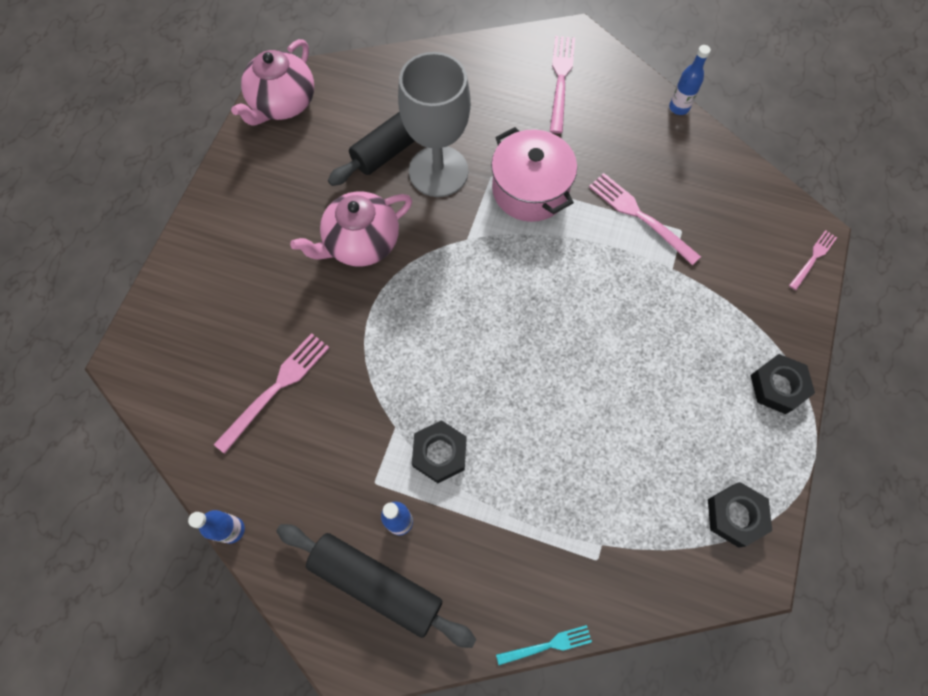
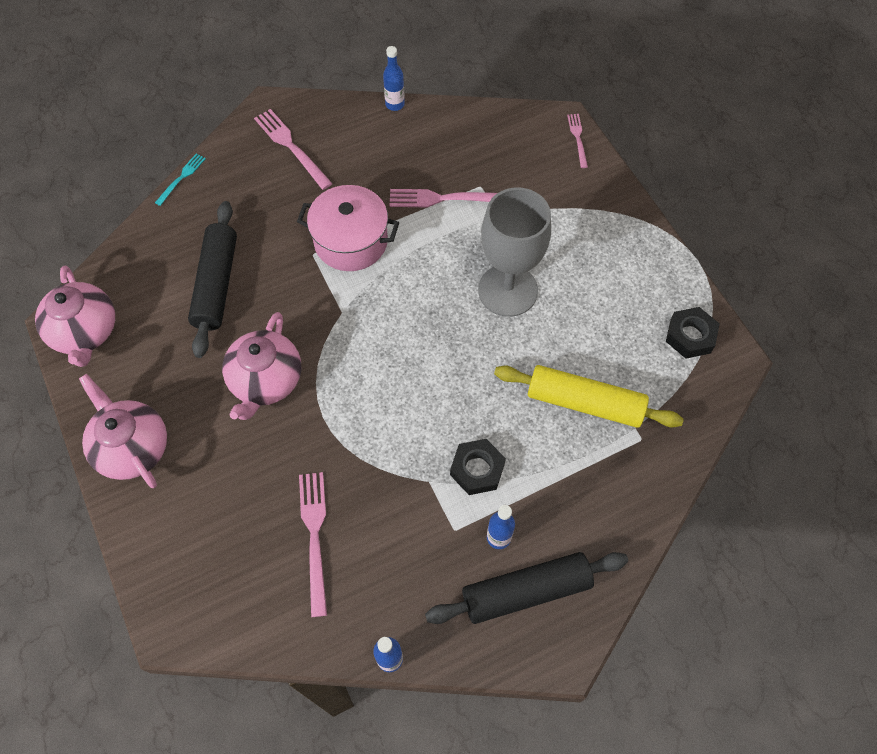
camera: 45 degrees left, 5 degrees down
grey goblet [398,52,471,197] -> grey goblet moved to [478,187,551,317]
turquoise fork [496,625,592,665] -> turquoise fork moved to [155,154,206,206]
black nut [751,354,815,414] -> none
none -> pink teapot [79,374,167,488]
none -> yellow rolling pin [494,365,684,428]

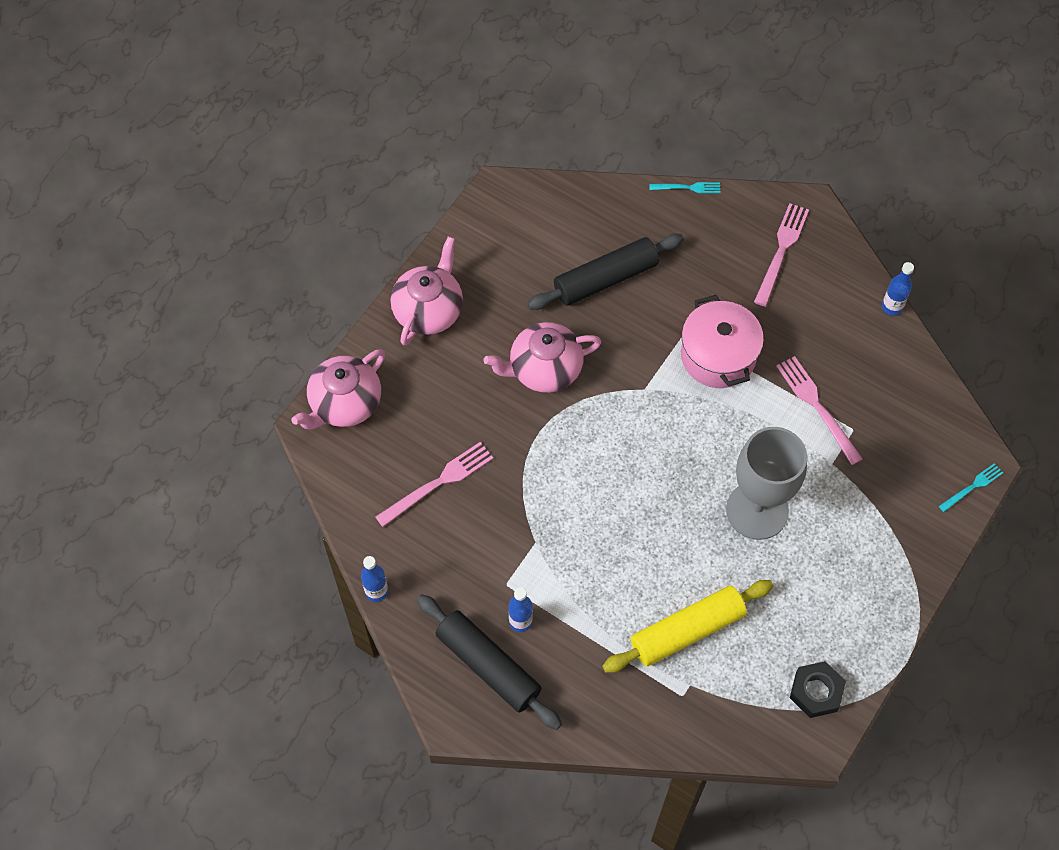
camera: 60 degrees right, 0 degrees up
pink teapot [35,265,115,367] -> pink teapot moved to [291,349,385,429]
black nut [450,439,506,495] -> none
yellow rolling pin [494,365,684,428] -> yellow rolling pin turned 75 degrees clockwise [603,580,773,673]
pink fork [567,114,588,168] -> turquoise fork [939,463,1003,512]

